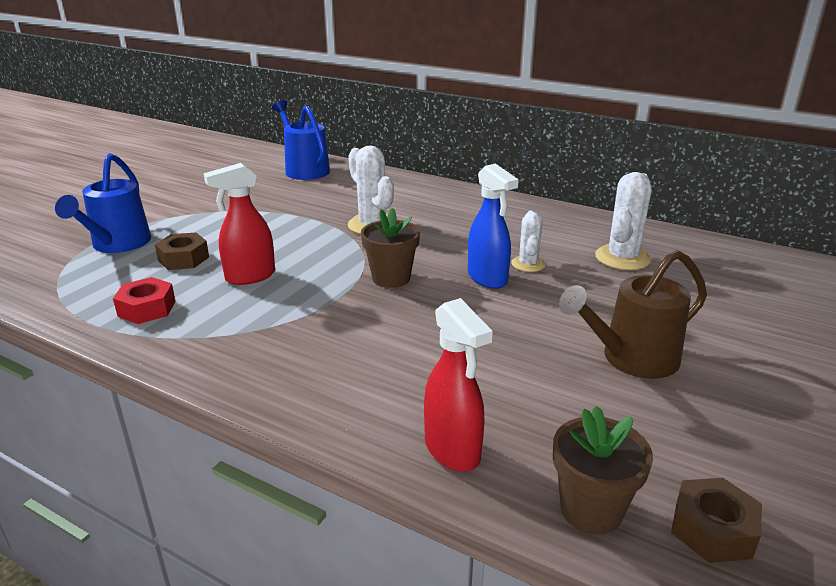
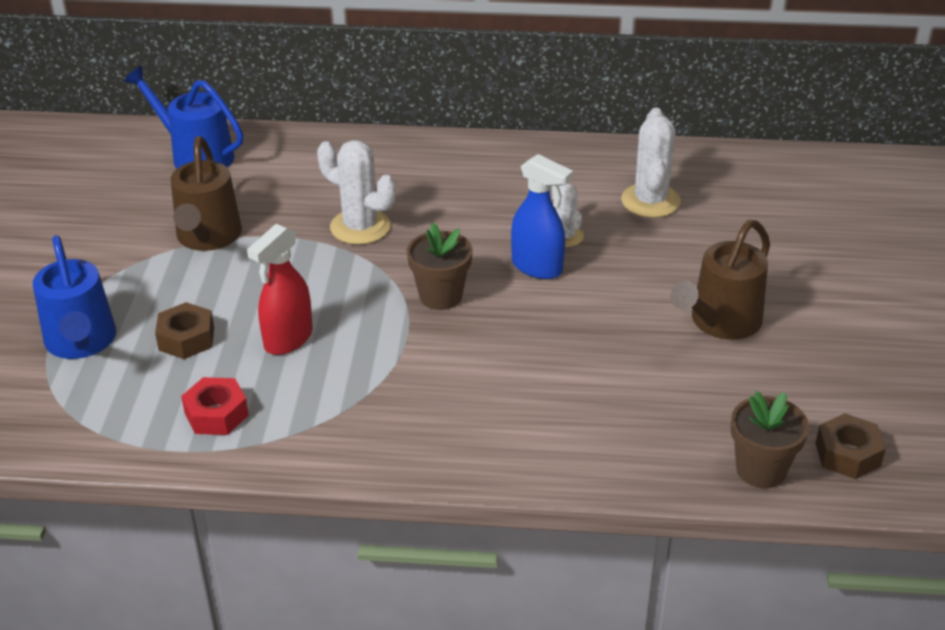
camera: 25 degrees left, 10 degrees up
red spray bottle [424,298,493,472] -> none
none -> brown watering can [171,136,242,251]

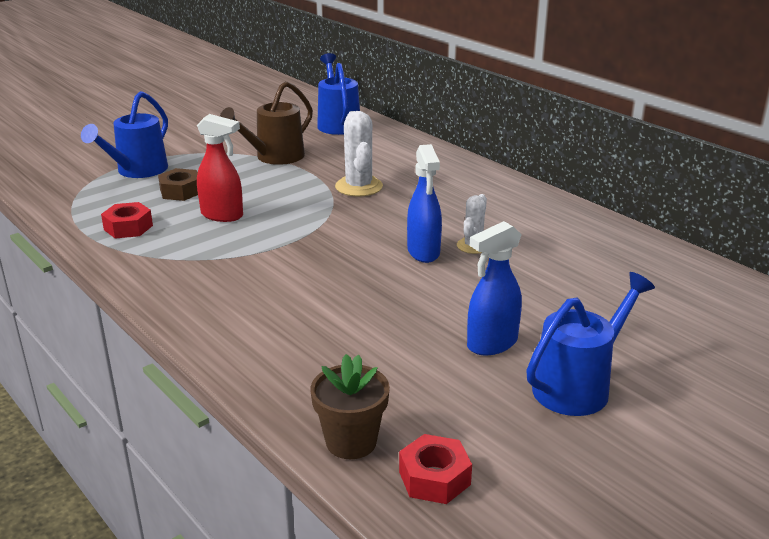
camera: 45 degrees right, 10 degrees down
red spray bottle [247,224,313,355] -> red spray bottle turned 150 degrees counterclockwise [197,114,243,222]
brown flower pot [407,223,473,310] -> none
white cactus [621,108,681,218] -> none
brown watering can [671,220,770,340] -> blue spray bottle [467,221,522,355]
brown nut [816,413,886,479] -> red nut [399,434,472,504]
none -> blue watering can [526,272,655,416]

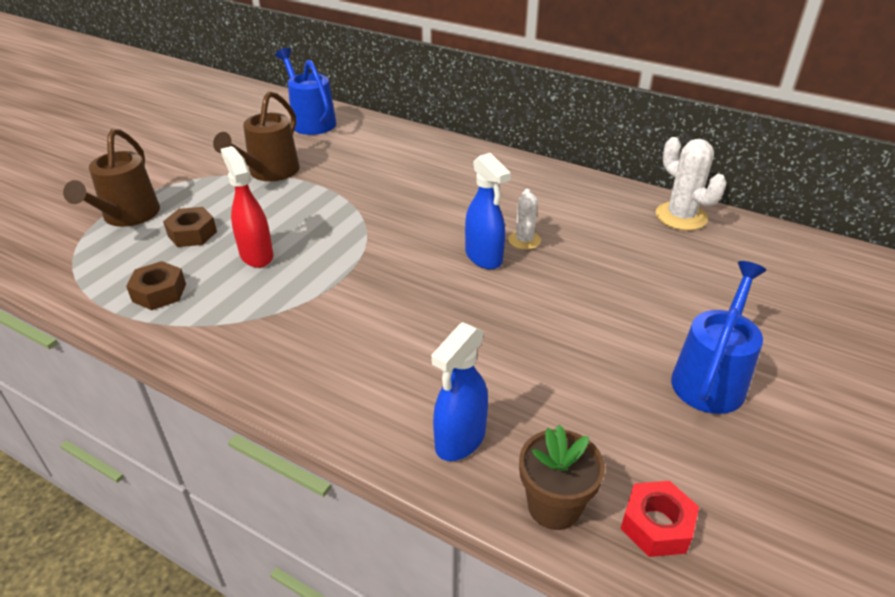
camera: 20 degrees left, 10 degrees up
blue watering can [81,91,168,178] -> brown watering can [63,128,160,227]
red nut [101,202,153,239] -> brown nut [126,261,186,310]
red spray bottle [197,114,243,222] -> red spray bottle turned 120 degrees counterclockwise [221,146,273,268]
white cactus [335,111,383,197] -> white cactus moved to [656,137,727,231]
blue spray bottle [467,221,522,355] -> blue spray bottle moved to [431,322,488,461]

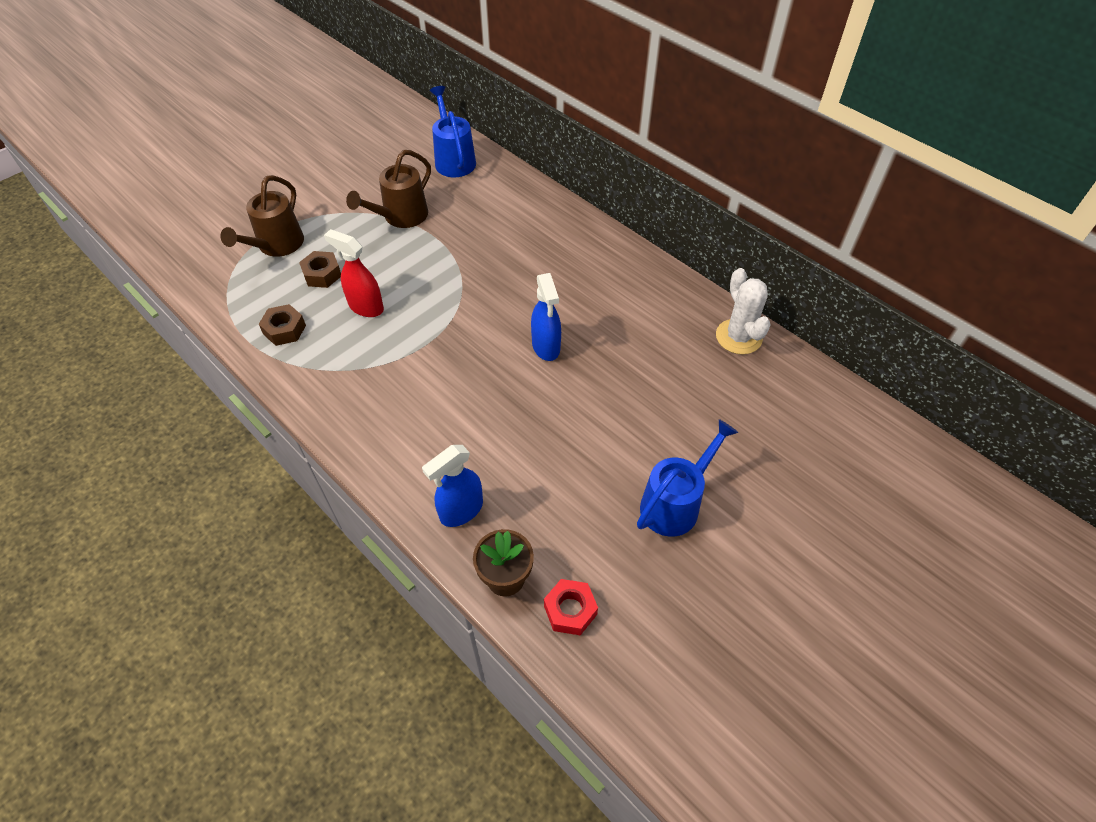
camera: 15 degrees right, 15 degrees up
red spray bottle [221,146,273,268] -> red spray bottle turned 45 degrees counterclockwise [324,229,384,317]
white cactus [508,189,541,250] -> none

